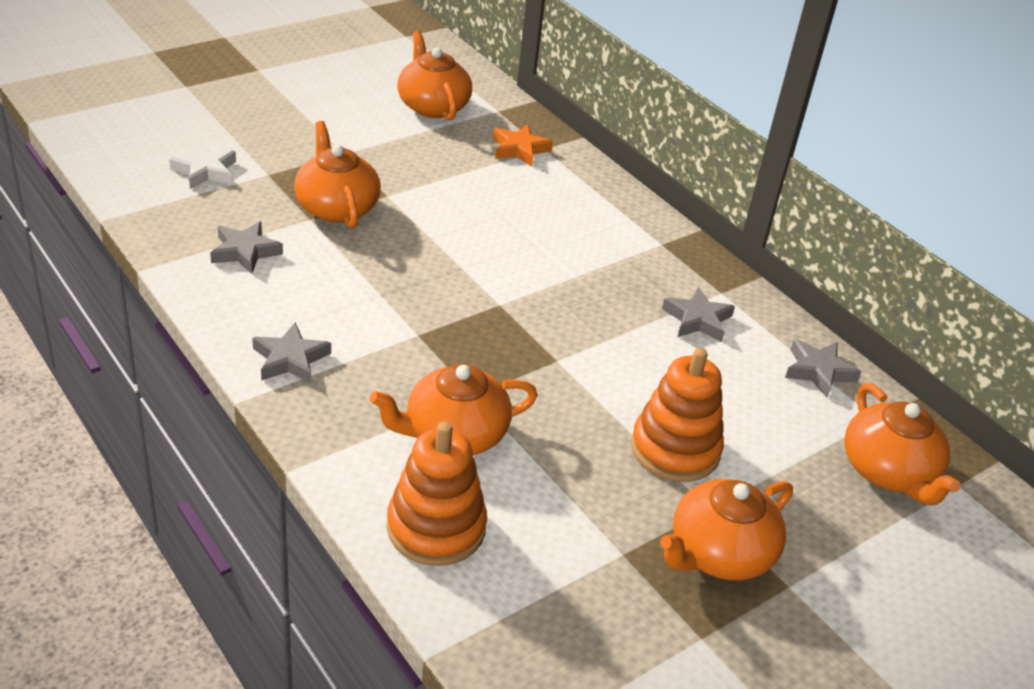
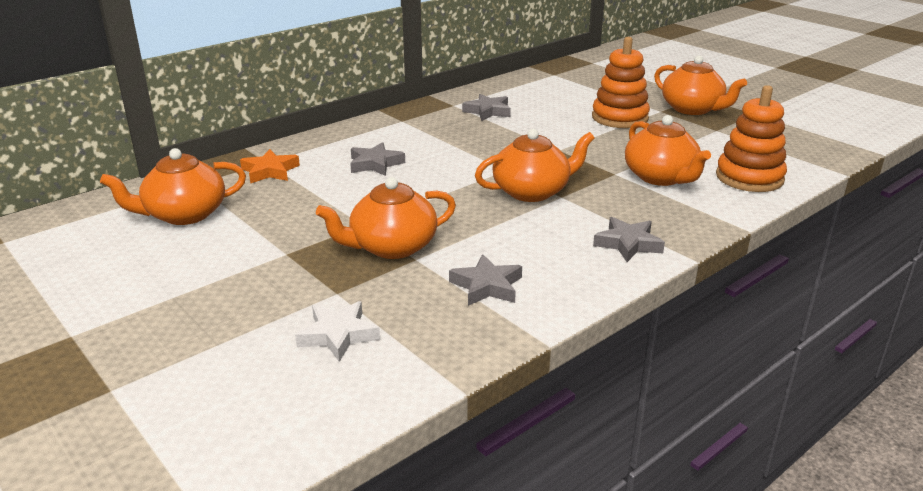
camera: 90 degrees left, 10 degrees down
grey star [785,339,861,398] -> grey star moved to [350,142,405,176]
orange teapot [844,383,961,505] -> orange teapot moved to [475,129,595,202]

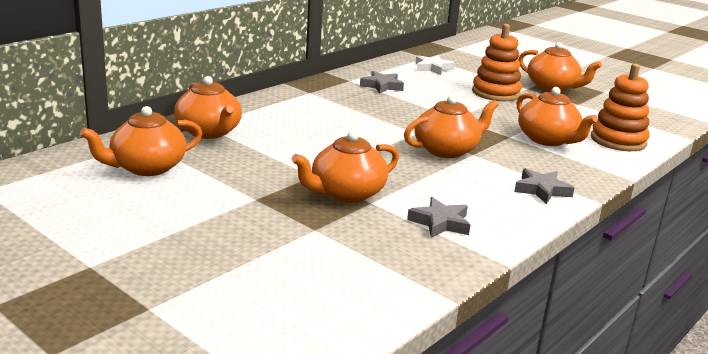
camera: 10 degrees left, 5 degrees down
orange star [240,149,300,184] -> orange teapot [174,76,242,139]
white star [295,301,380,362] -> white star moved to [416,55,455,75]
grey star [350,142,405,176] -> none

